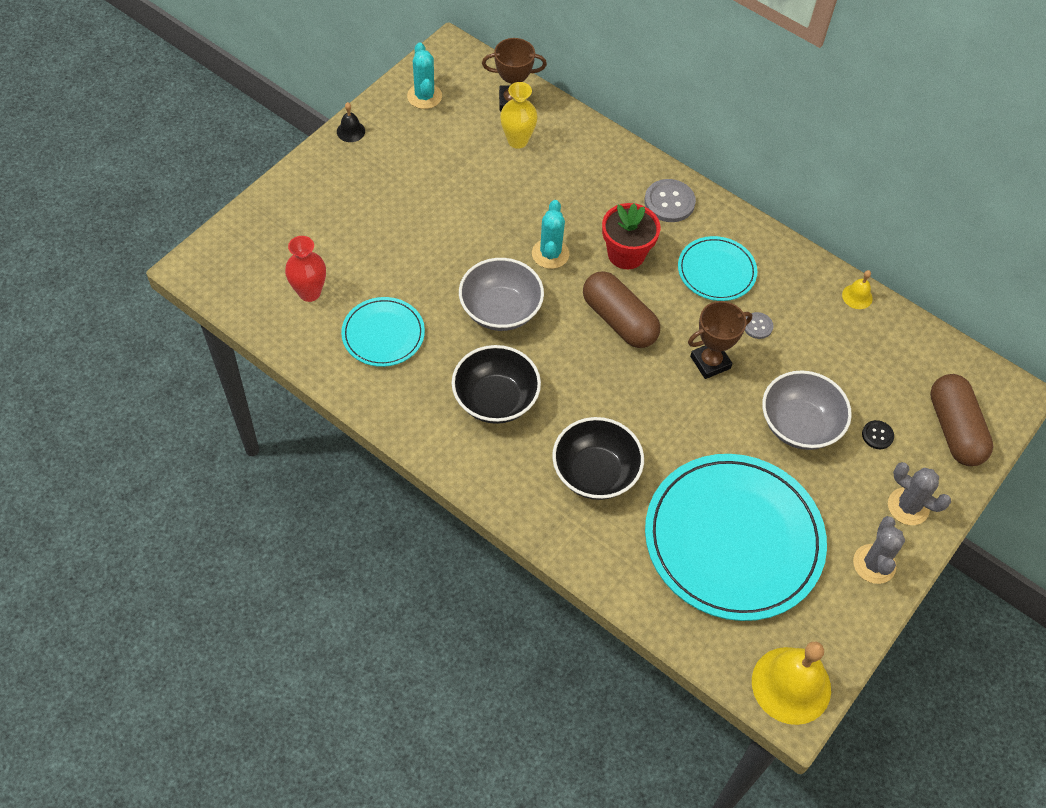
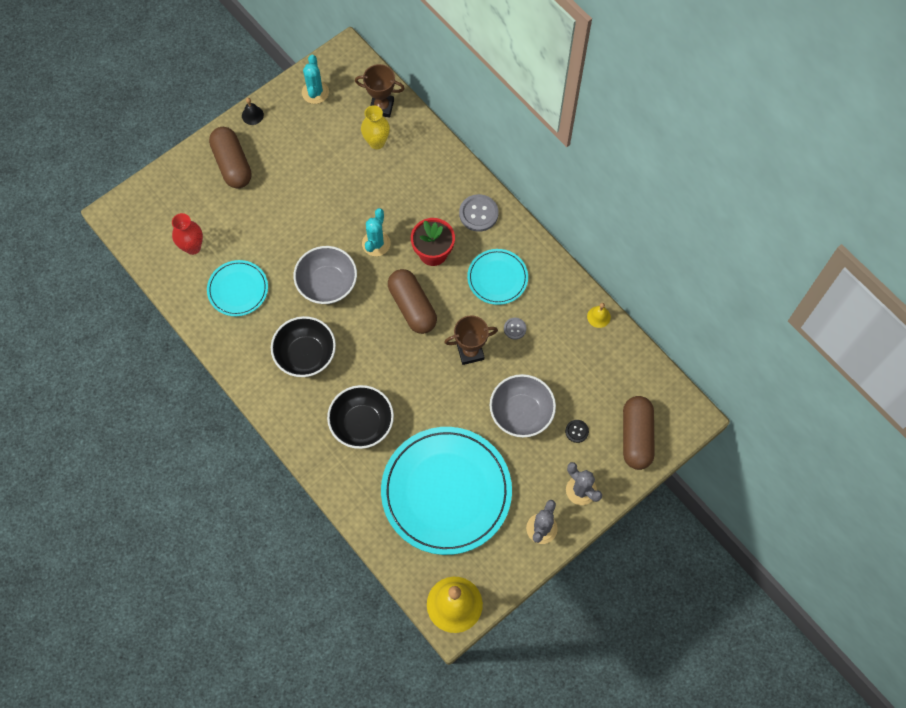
camera: 15 degrees right, 10 degrees up
none -> brown capsule [209,127,252,189]

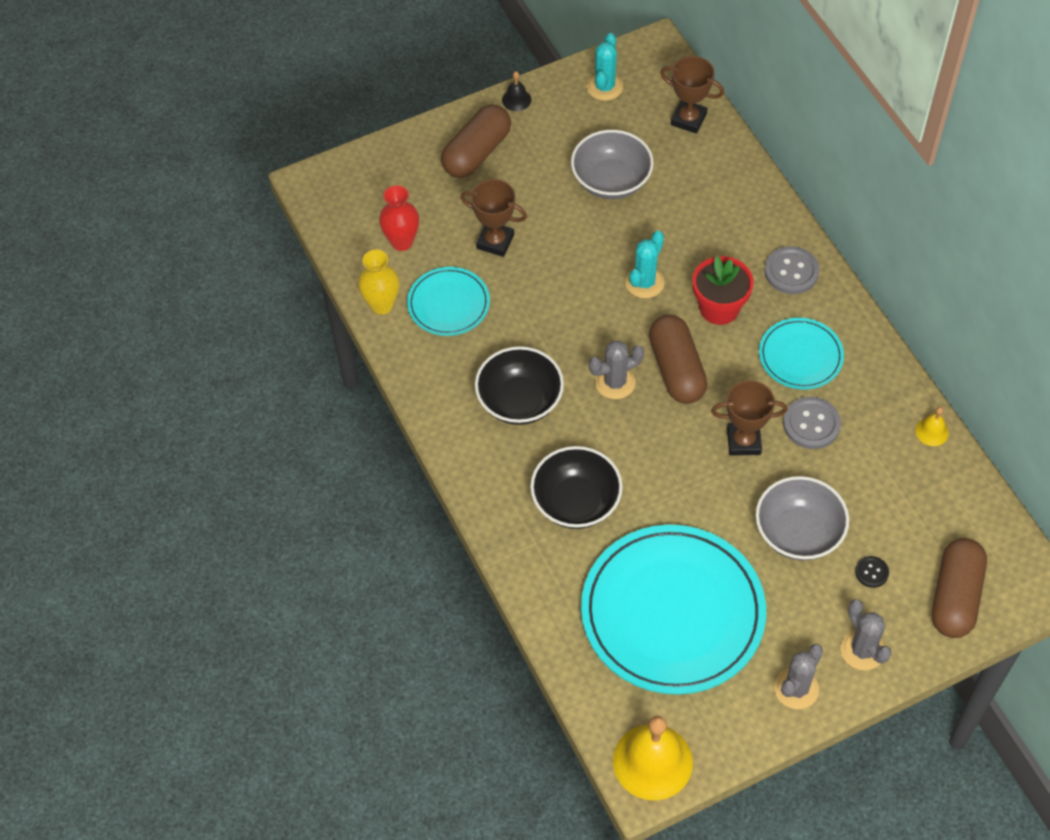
camera: 15 degrees right, 10 degrees down
brown capsule [209,127,252,189] -> brown capsule turned 45 degrees clockwise [441,104,511,178]
grey bowl [294,246,357,304] -> grey bowl moved to [571,130,654,199]
yellow vase [361,105,390,149] -> yellow vase moved to [358,250,399,315]
grey button [504,318,527,340] -> grey button [783,397,841,449], size x1.80
none -> brown trophy [461,179,527,257]
none -> grey cactus [589,341,644,399]

